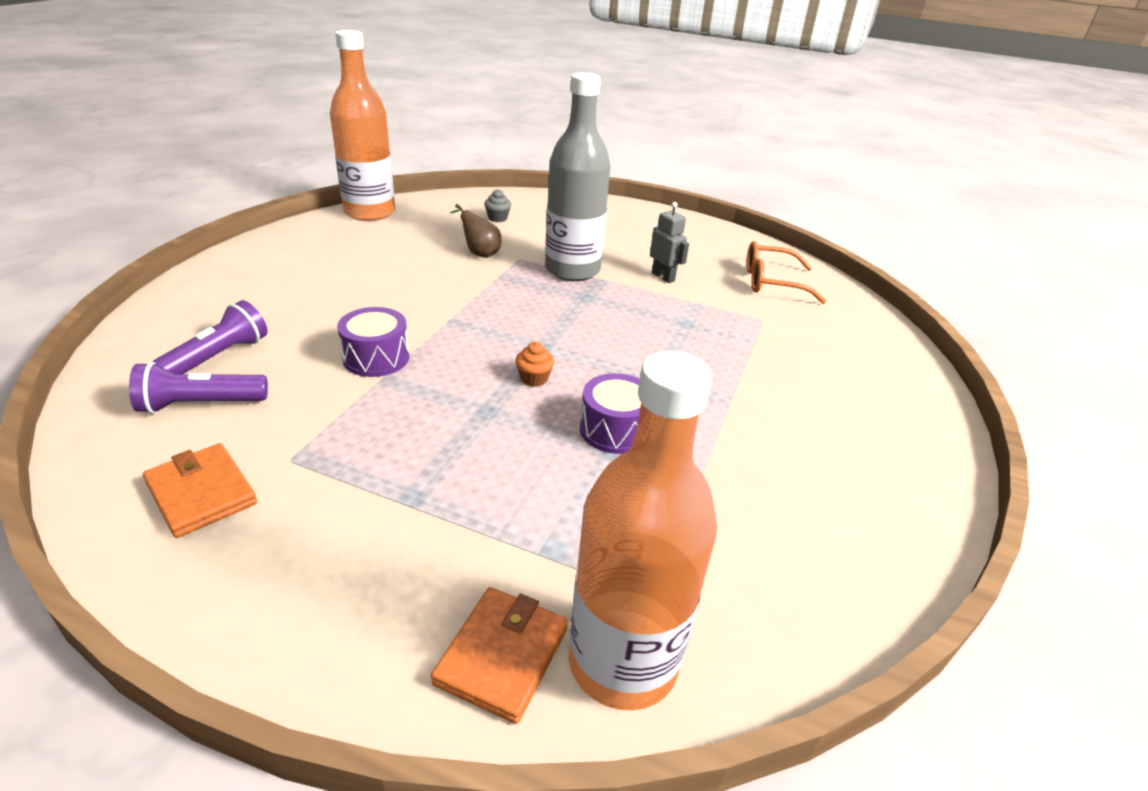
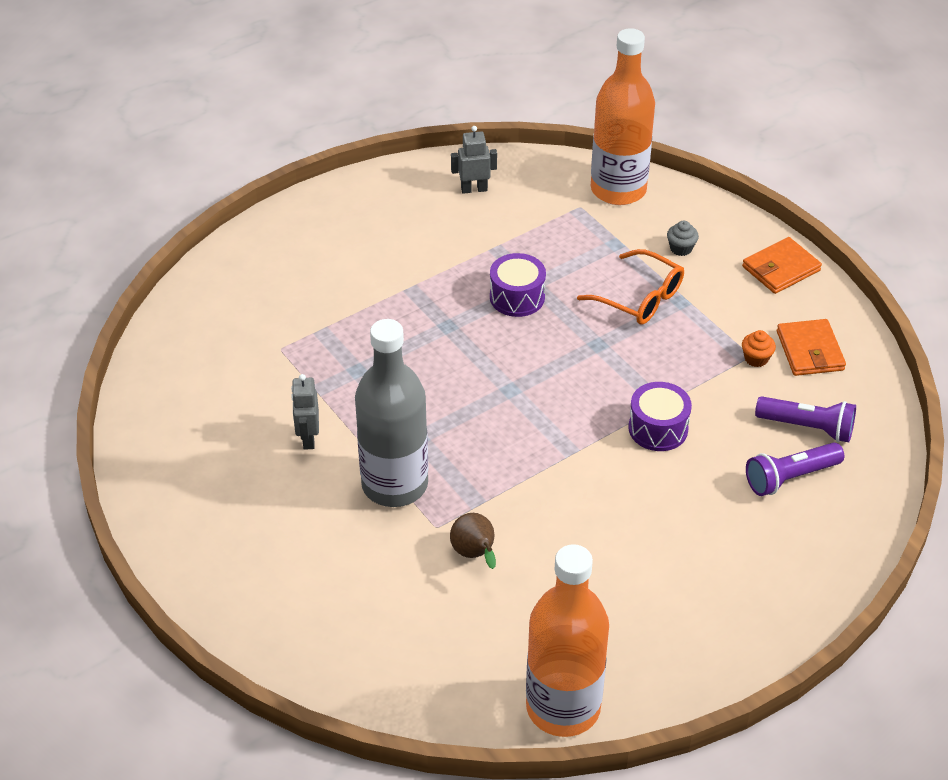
camera: 145 degrees left, 10 degrees up
orange wallet [431,587,568,724] -> orange wallet moved to [742,237,822,294]
grey cupcake [484,189,511,222] -> grey cupcake moved to [667,221,699,256]
orange cupcake [515,342,554,387] -> orange cupcake moved to [742,330,776,367]
orange glasses [746,241,826,304] -> orange glasses moved to [577,249,684,325]
none -> grey robot [451,126,497,194]

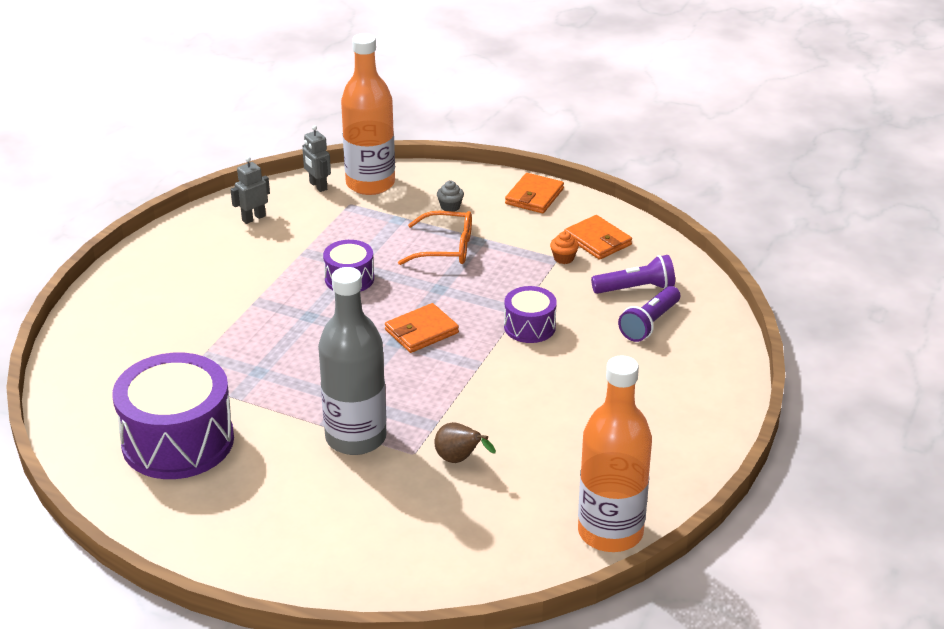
camera: 30 degrees left, 10 degrees down
grey robot [291,374,319,450] -> grey robot moved to [302,125,331,192]
none -> purple drum [112,353,234,479]
none -> orange wallet [385,303,459,353]

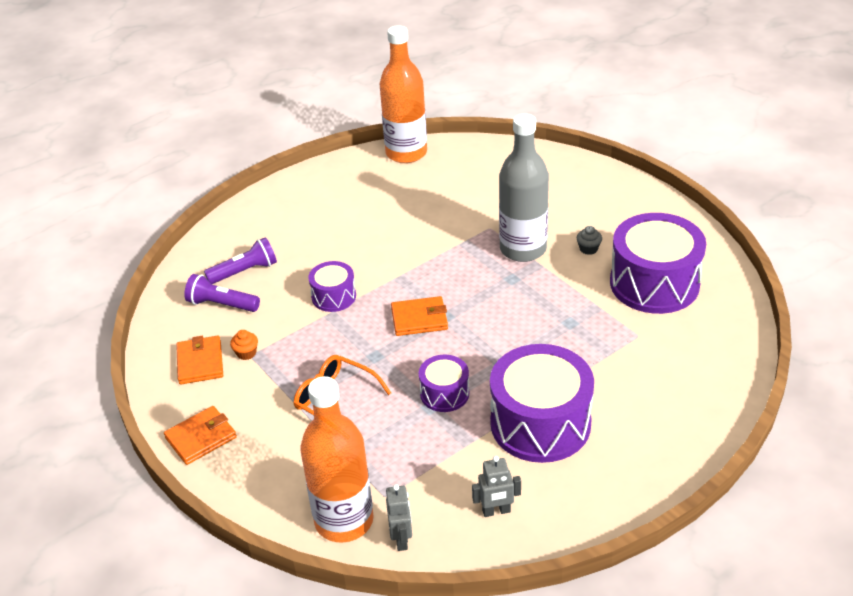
camera: 150 degrees left, 5 degrees up
brown pear [434,422,496,463] -> none
grey cupcake [437,181,464,212] -> grey cupcake moved to [577,226,602,255]
none -> purple drum [490,344,594,463]

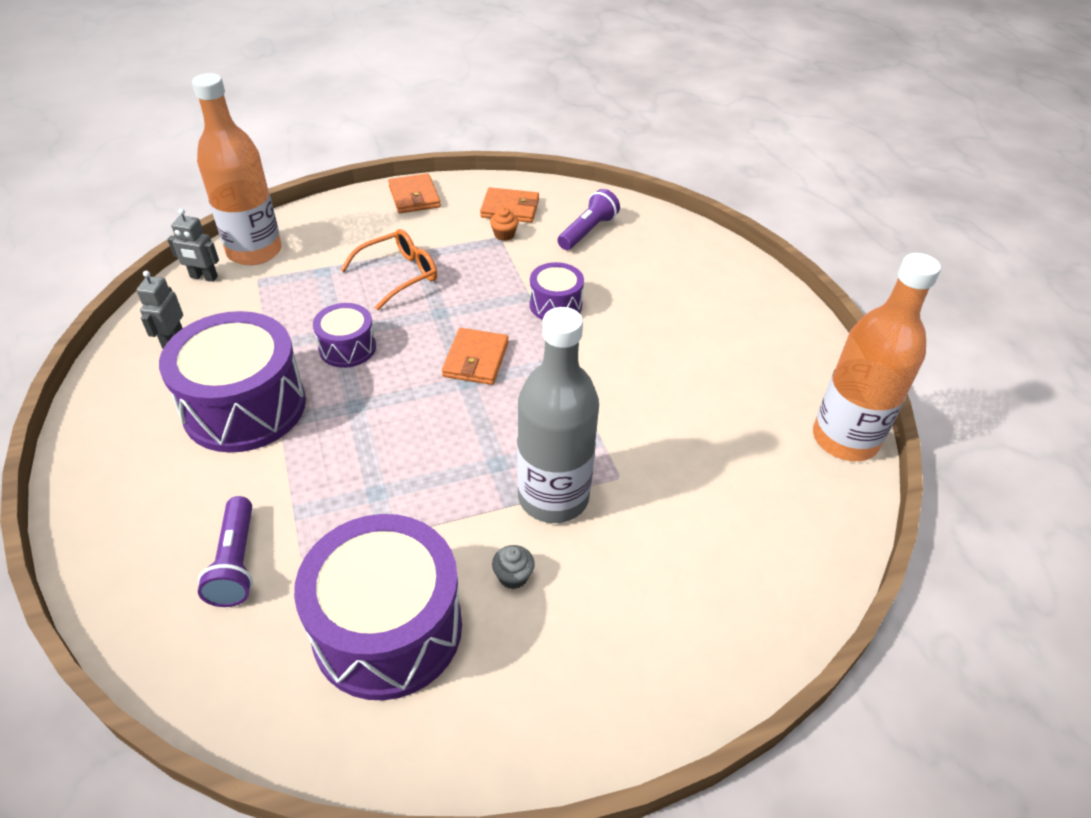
camera: 105 degrees right, 5 degrees up
purple flashlight [204,237,277,284] -> purple flashlight moved to [198,496,253,607]

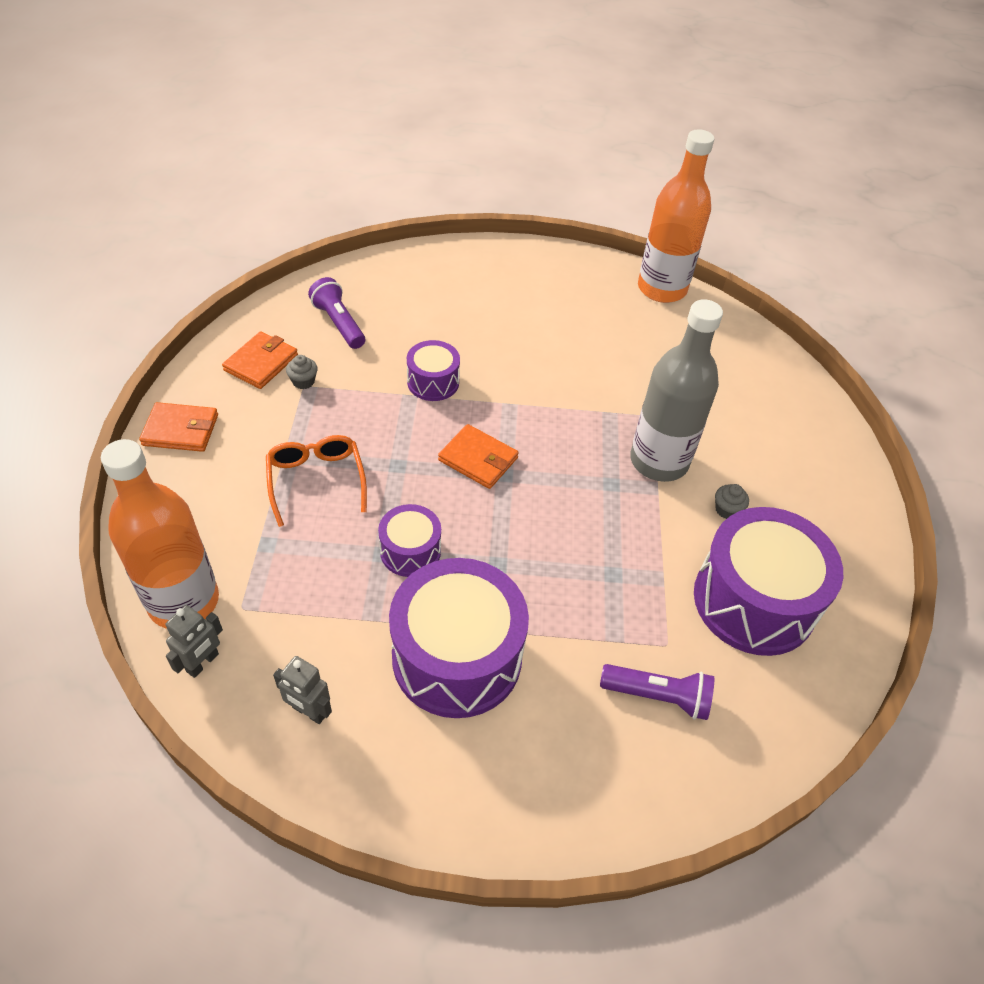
camera: 70 degrees left, 5 degrees up
orange cupcake [490,207,519,241] -> grey cupcake [286,355,318,389]

